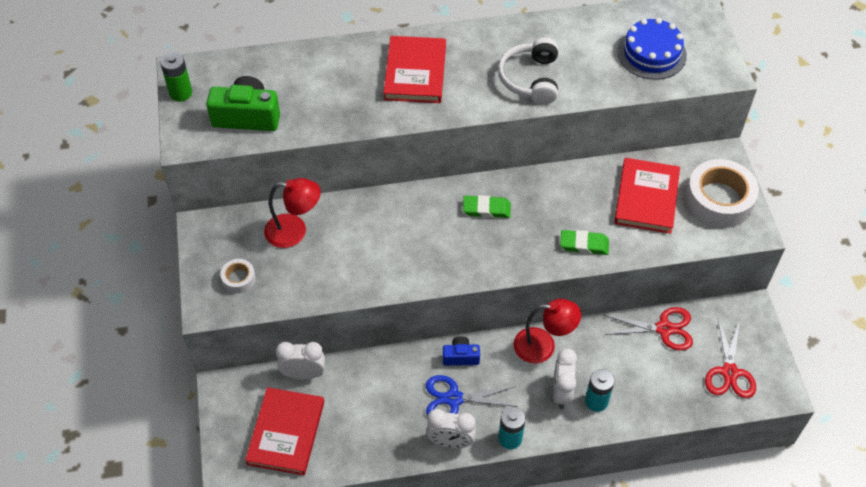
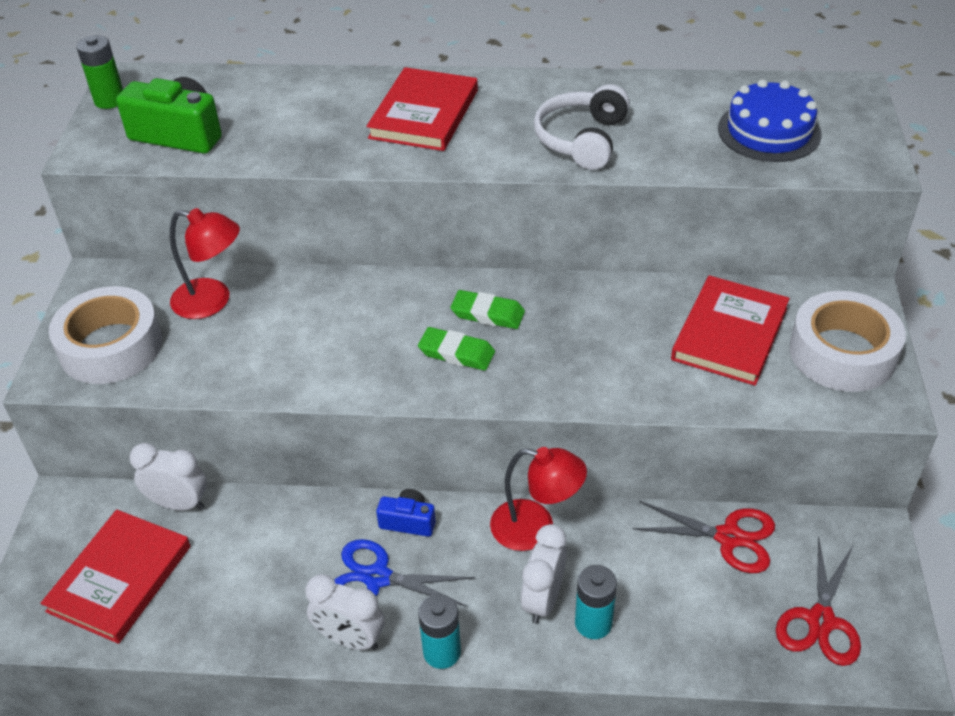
camera: 15 degrees right, 10 degrees down
white tape [220,259,256,293] -> white tape [49,286,162,384], size x2.11
green eraser [560,230,609,255] -> green eraser moved to [418,327,495,371]

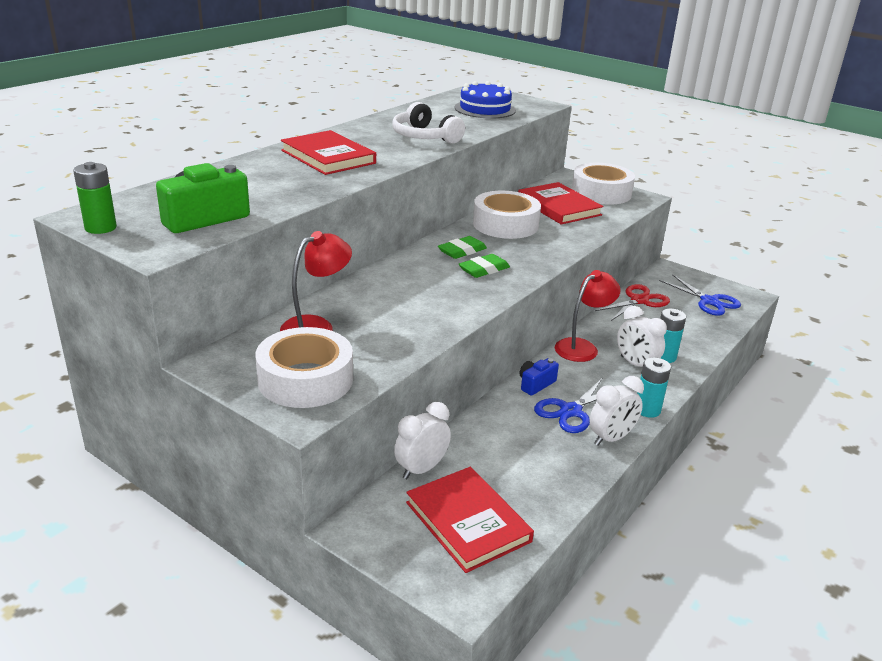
camera: 60 degrees left, 15 degrees down
red scissors [776,535,861,666] -> blue scissors [659,274,741,316]
none -> white tape [473,191,541,239]

